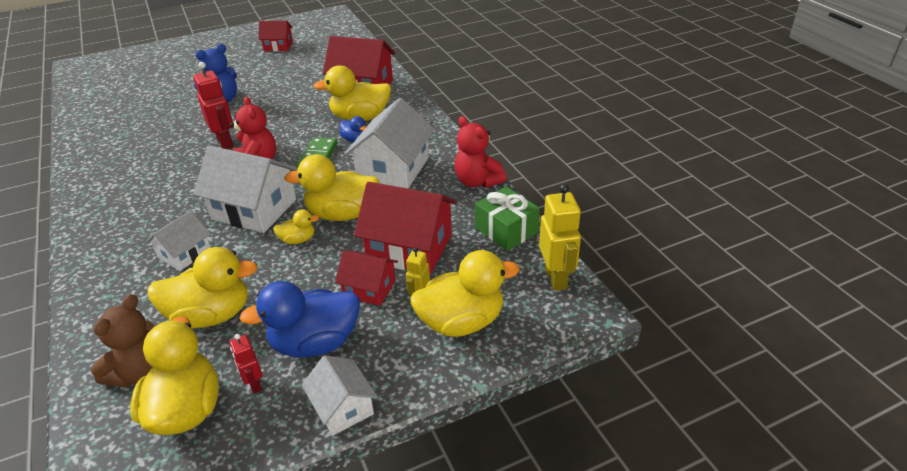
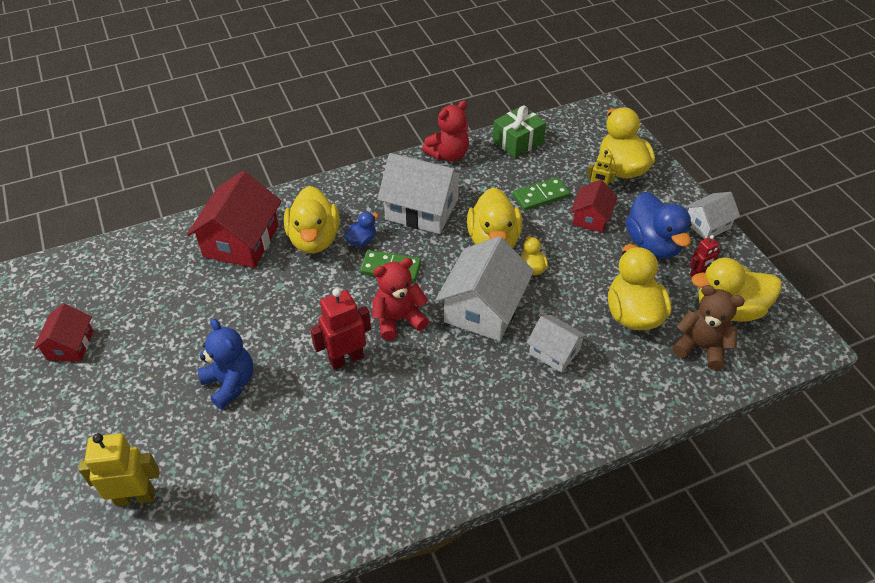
camera: 90 degrees left, 10 degrees up
red house [354,182,457,275] -> green domino [512,177,570,211]
yellow robot [539,184,581,291] -> yellow robot moved to [79,433,160,506]

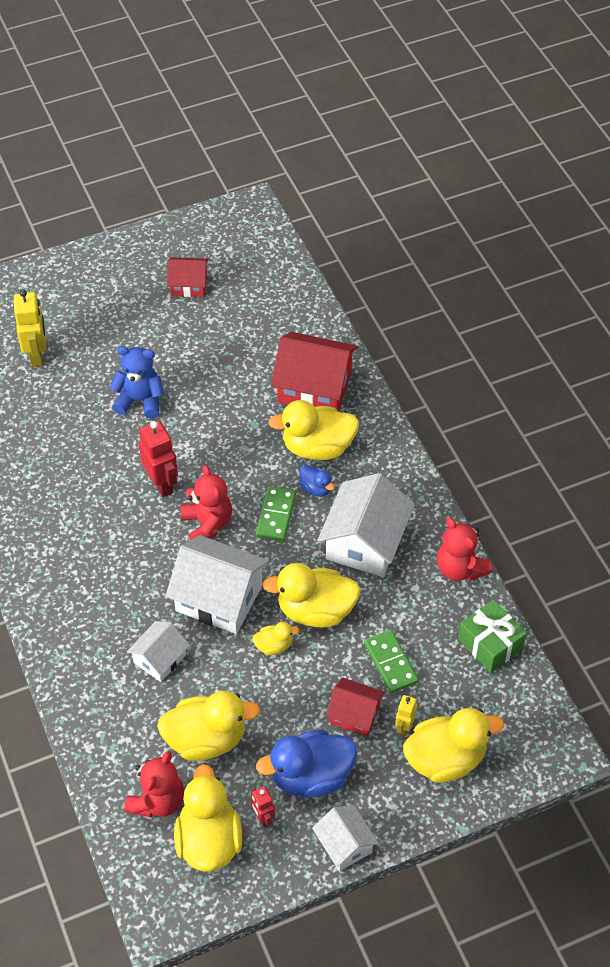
camera: 90 degrees right, 5 degrees up
blue teddy bear [197,319,253,410] -> blue teddy bear turned 135 degrees counterclockwise [110,346,164,419]
brown teddy bear [673,285,745,370] -> red teddy bear [124,751,184,817]

